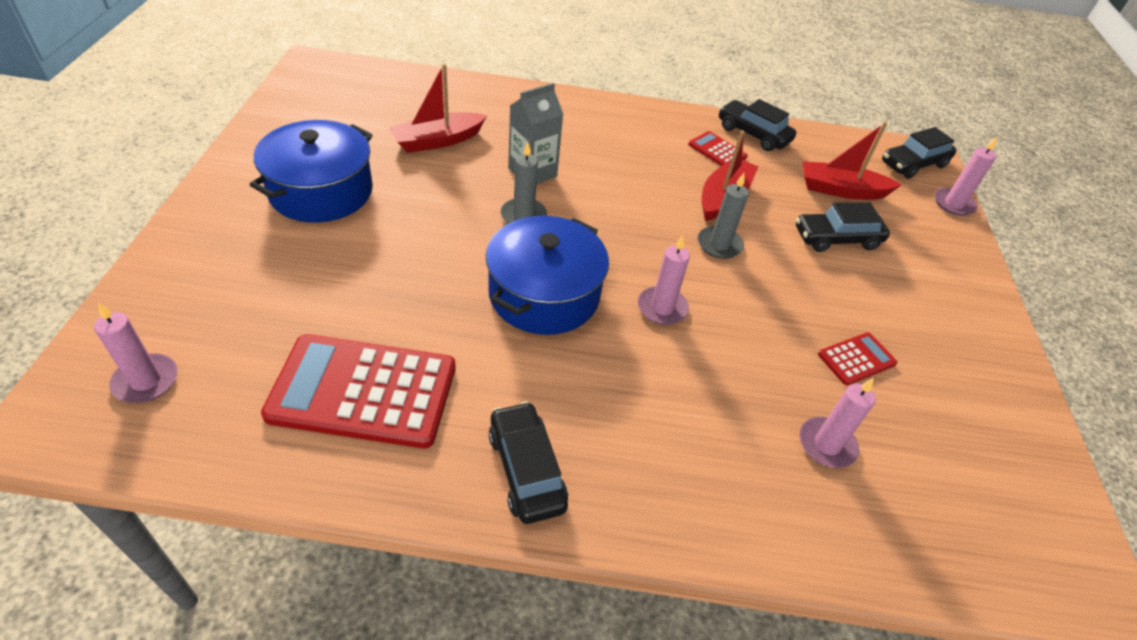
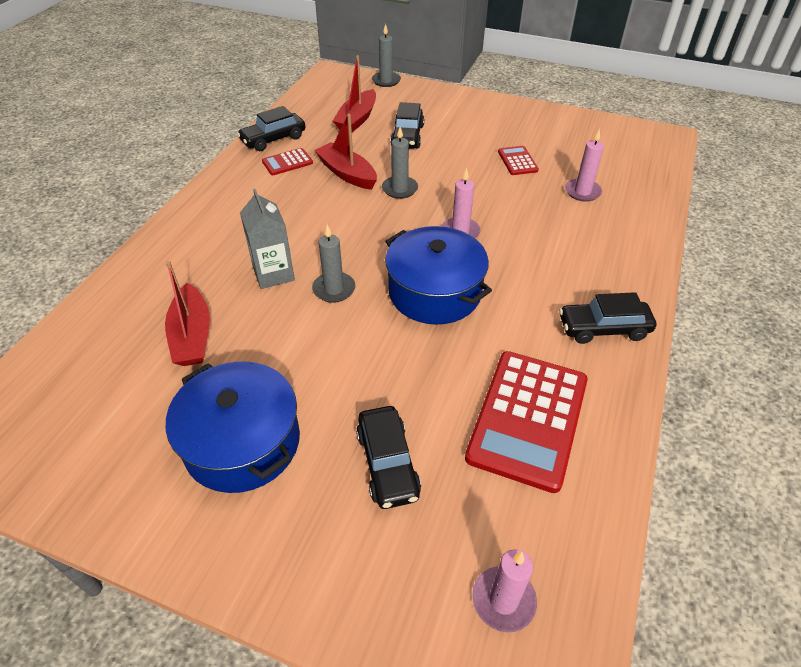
camera: 70 degrees left, 0 degrees up
black car [882,127,956,179] -> black car moved to [356,406,421,509]
pink candle [935,137,997,216] -> grey candle [372,24,401,87]

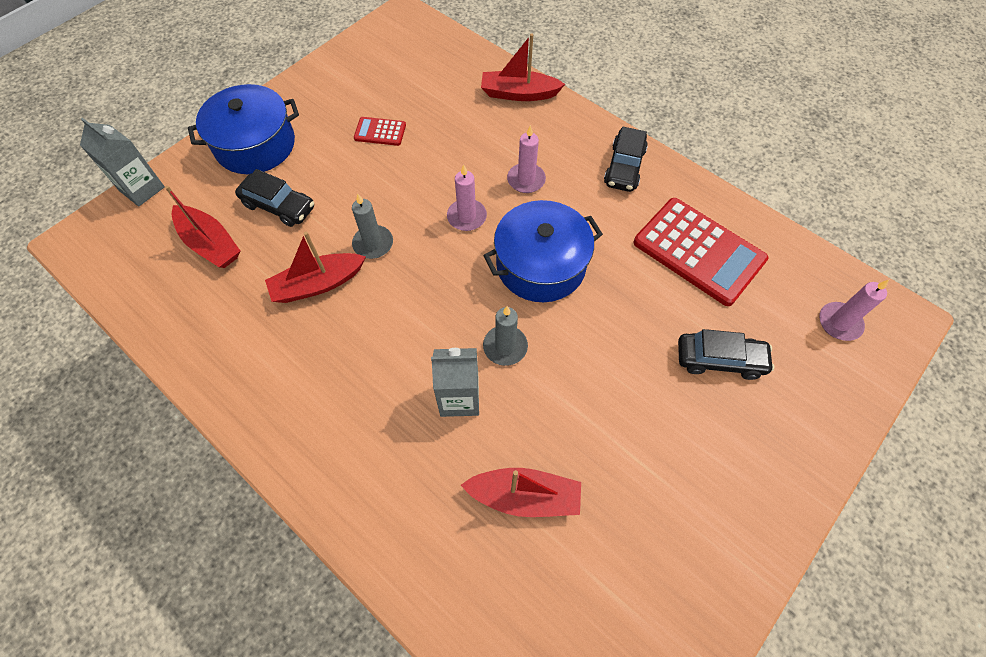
camera: 70 degrees left, 15 degrees up
blue pot [166,361,300,493] -> blue pot moved to [188,84,299,174]
black car [237,106,306,151] -> none
red calculator [262,148,313,175] -> none
grey candle [372,24,401,87] -> grey carton [80,118,165,207]
pink candle [565,129,604,202] -> pink candle moved to [507,125,546,193]
none -> red boat [481,34,565,101]

